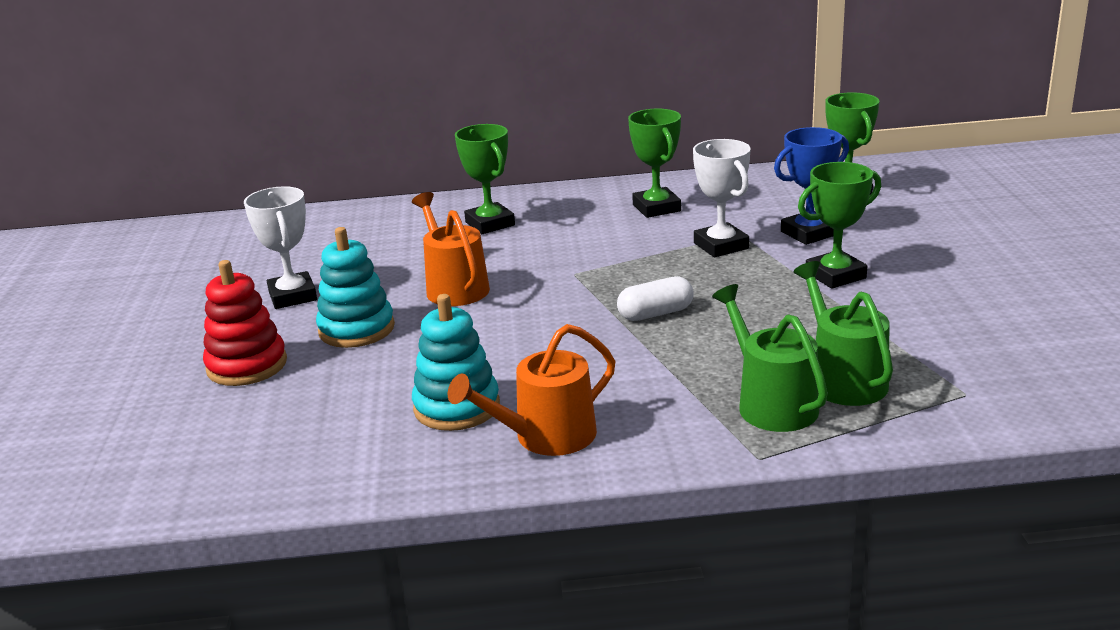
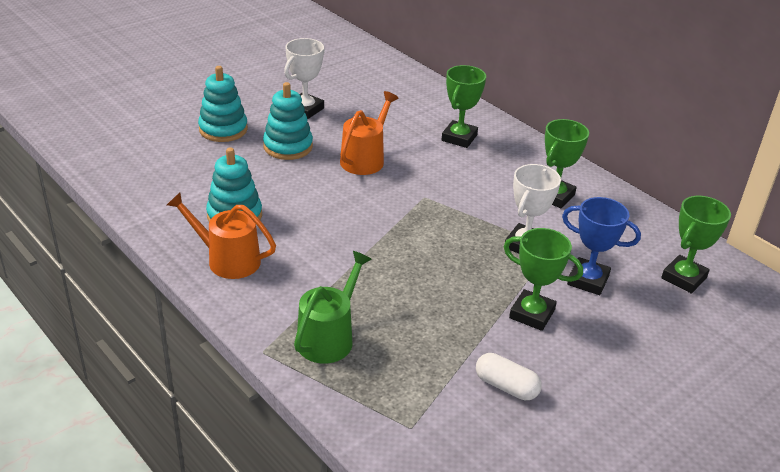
camera: 50 degrees right, 10 degrees up
red stacking toy [203,260,287,386] -> turquoise stacking toy [198,66,248,142]
white capsule [617,276,694,321] -> white capsule moved to [476,353,542,400]
green watering can [793,261,893,406] -> none

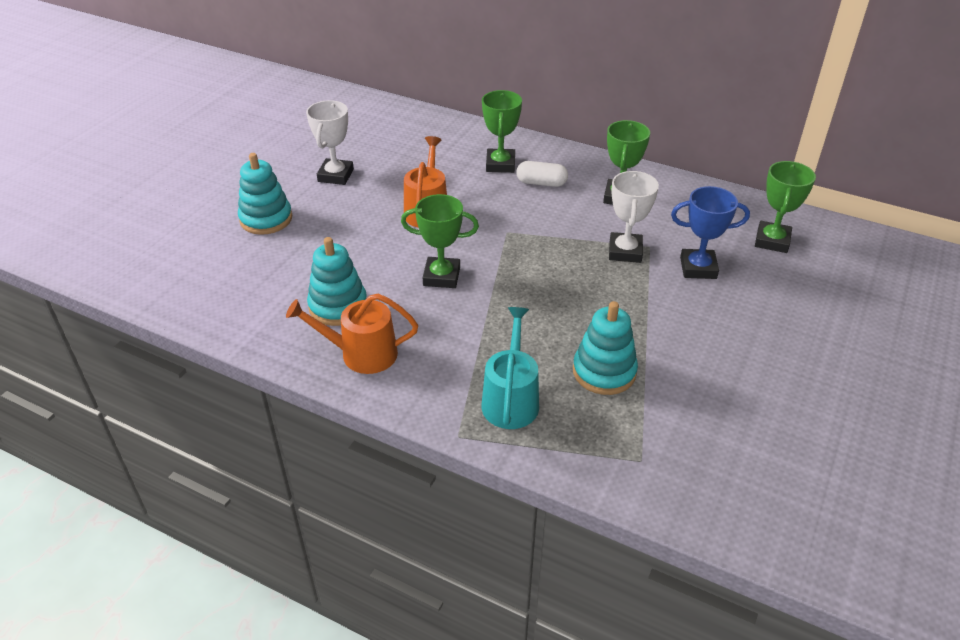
camera: 20 degrees left, 5 degrees up
turquoise stacking toy [263,82,313,160] -> turquoise stacking toy moved to [573,301,638,395]
green watering can [294,251,372,364] -> turquoise watering can [482,307,539,429]
white capsule [476,353,542,400] -> white capsule moved to [516,161,568,187]
green trophy [504,228,583,331] -> green trophy moved to [401,194,479,288]

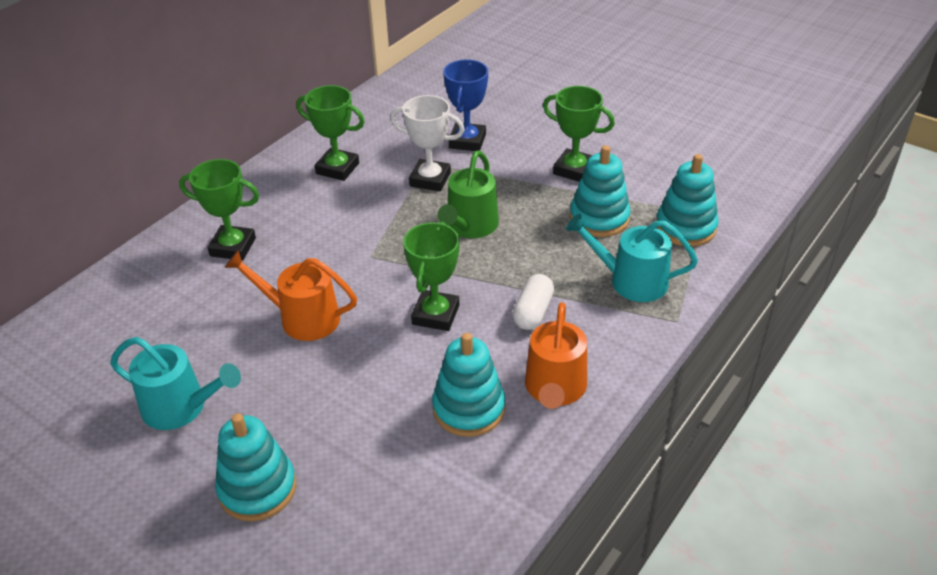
camera: 80 degrees left, 0 degrees up
white trophy [306,100,354,185] -> turquoise watering can [110,337,241,430]
white capsule [516,161,568,187] -> white capsule moved to [512,274,554,330]
green trophy [755,161,816,253] -> green trophy moved to [543,86,615,182]
none -> green watering can [437,150,499,238]
none -> turquoise stacking toy [656,154,719,247]

